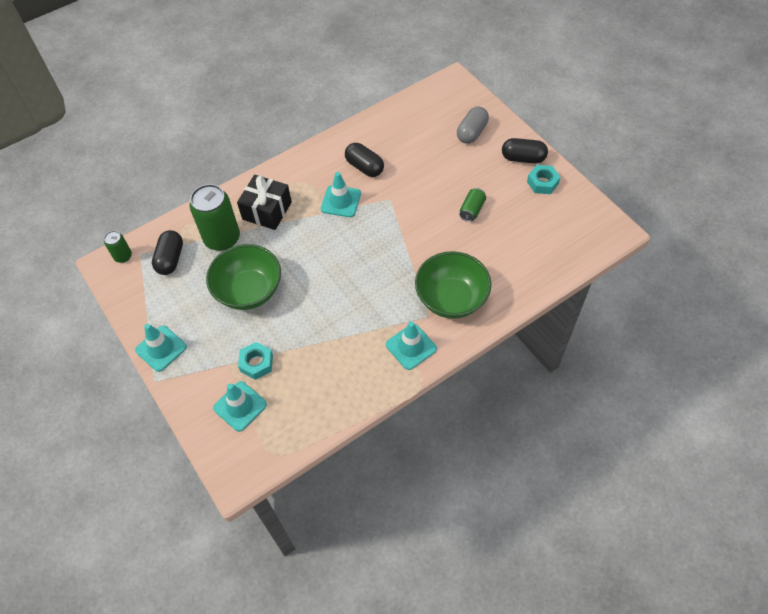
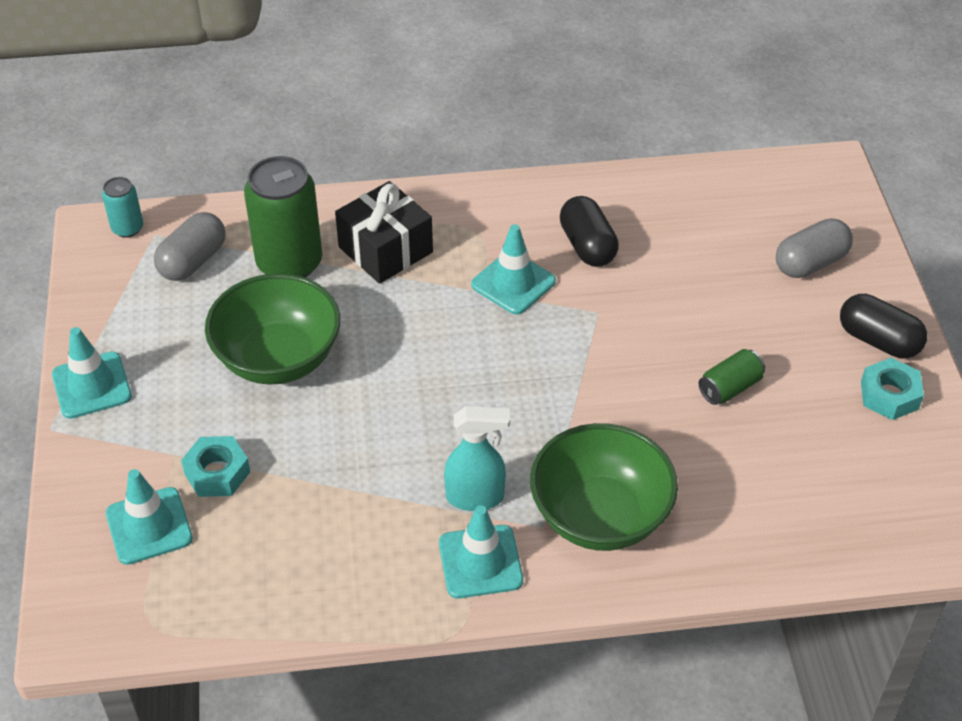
camera: 25 degrees right, 10 degrees down
green can [104,231,132,263] -> turquoise can [102,177,143,237]
black capsule [152,230,183,275] -> grey capsule [154,212,225,281]
none -> turquoise spray bottle [444,406,510,511]

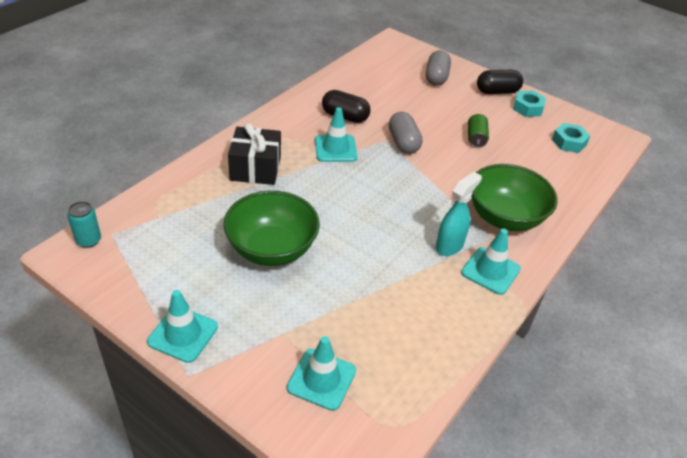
camera: 50 degrees left, 5 degrees down
grey capsule [154,212,225,281] -> grey capsule moved to [389,112,423,154]
turquoise nut [181,436,250,497] -> turquoise nut moved to [552,123,590,153]
green can [244,156,322,277] -> none

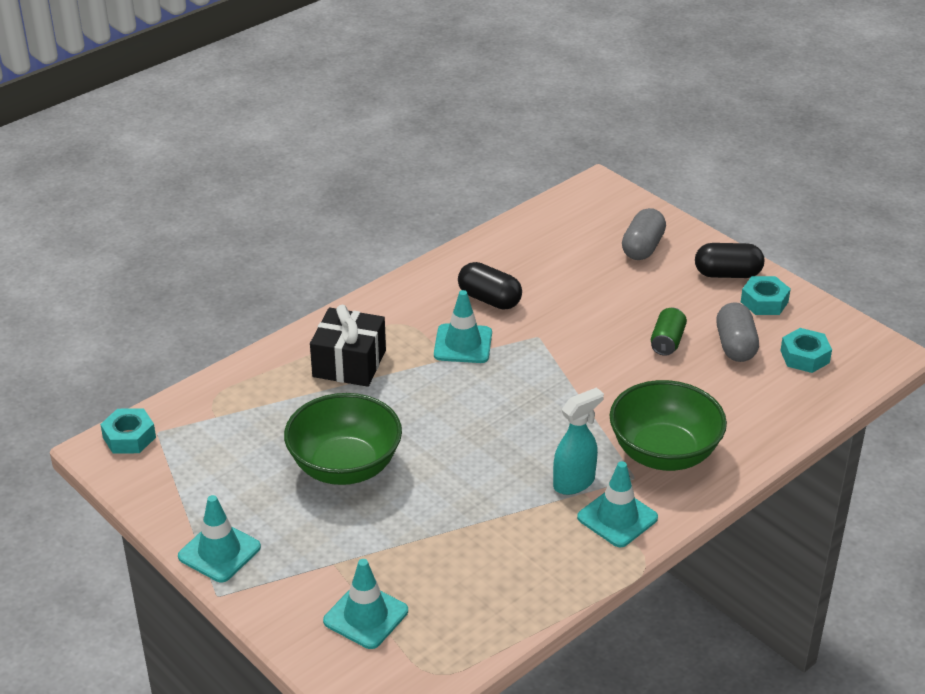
camera: 15 degrees right, 5 degrees down
turquoise can [67,201,101,248] -> turquoise nut [100,408,156,454]
grey capsule [389,112,423,154] -> grey capsule moved to [716,302,759,362]

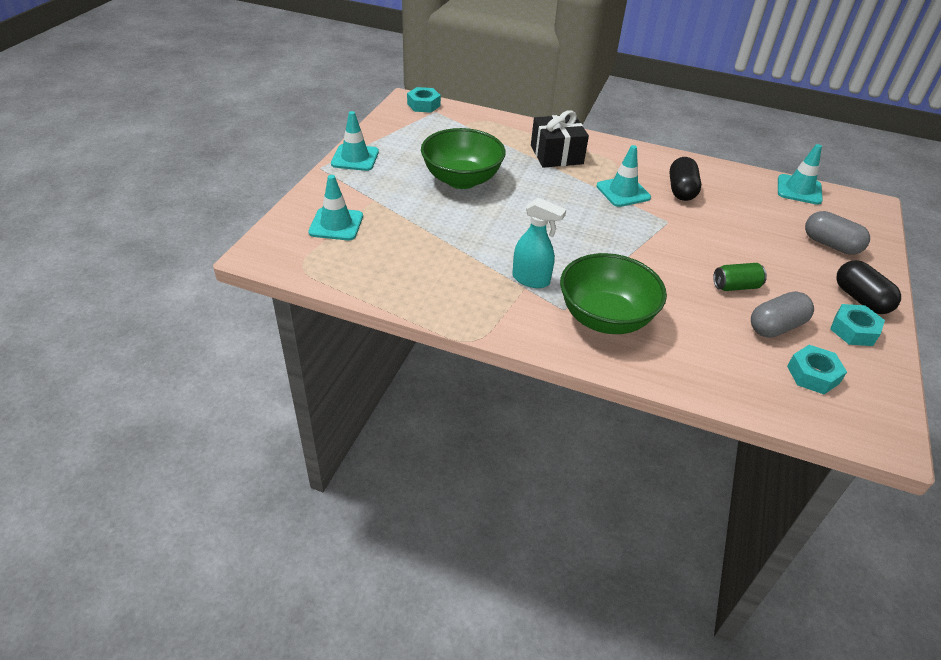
camera: 60 degrees right, 5 degrees up
turquoise traffic cone [577,461,658,547] -> turquoise traffic cone moved to [778,144,823,205]
grey capsule [622,208,666,260] -> grey capsule turned 45 degrees clockwise [805,211,870,255]

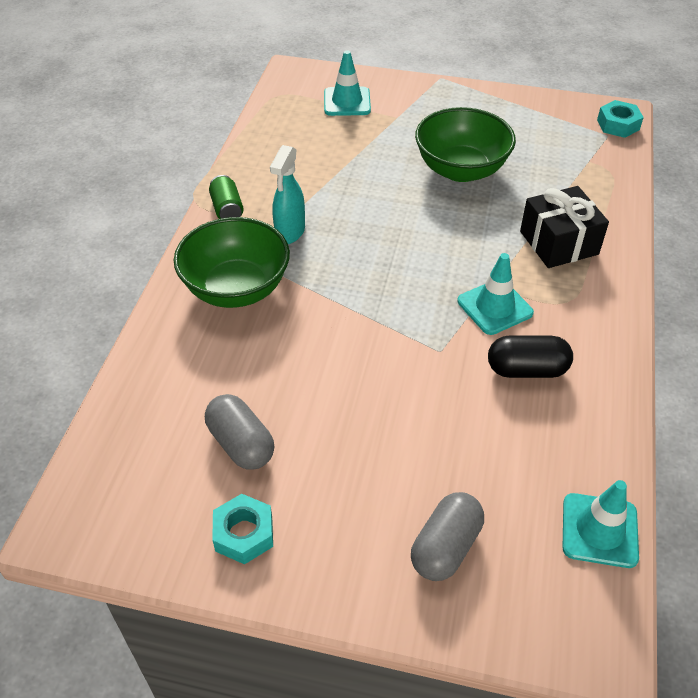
camera: 85 degrees right, 5 degrees up
turquoise traffic cone [331,111,379,171] -> none
green can [713,263,767,291] -> green can moved to [209,175,244,219]
turquoise nut [787,345,847,394] -> none
black capsule [836,260,901,314] -> none

